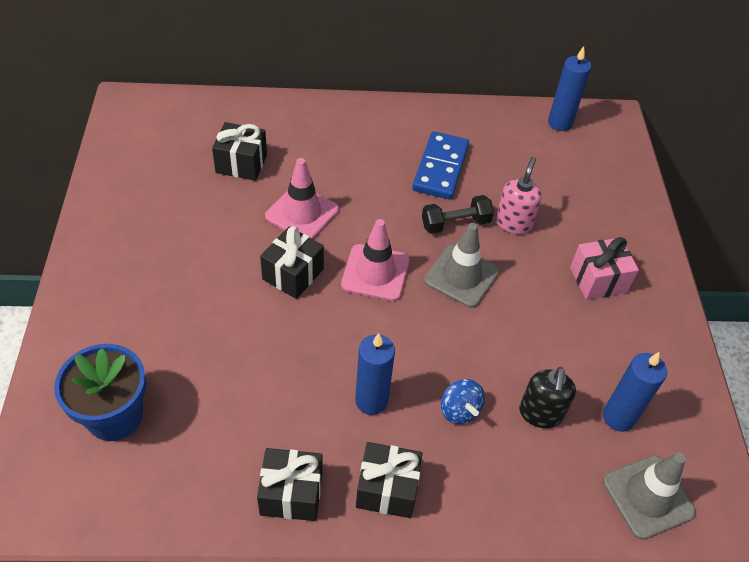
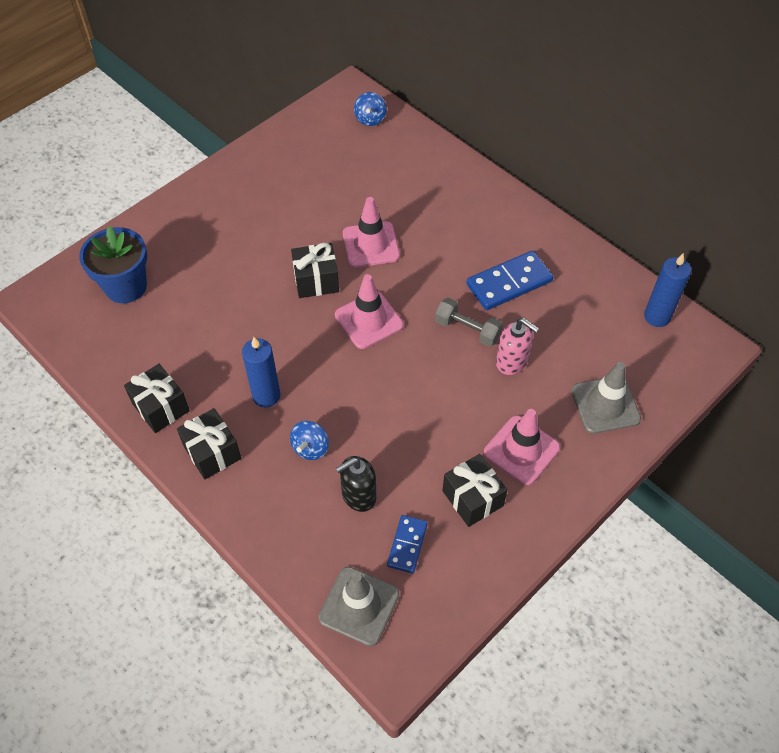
camera: 50 degrees right, 5 degrees up
black gift [212,122,267,181] -> black gift moved to [442,454,507,527]
black dumbbell [422,195,494,234] -> grey dumbbell [435,298,503,347]
grey traffic cone [424,223,499,308] -> grey traffic cone moved to [571,362,641,434]
pink soap dispenser [496,157,542,234] -> pink soap dispenser turned 60 degrees clockwise [496,318,539,375]
pink gift [570,237,639,300] -> pink traffic cone [484,409,560,485]
blue candle [603,352,667,432] -> blue domino [387,515,428,573]
none -> blue spinning top [354,92,387,126]

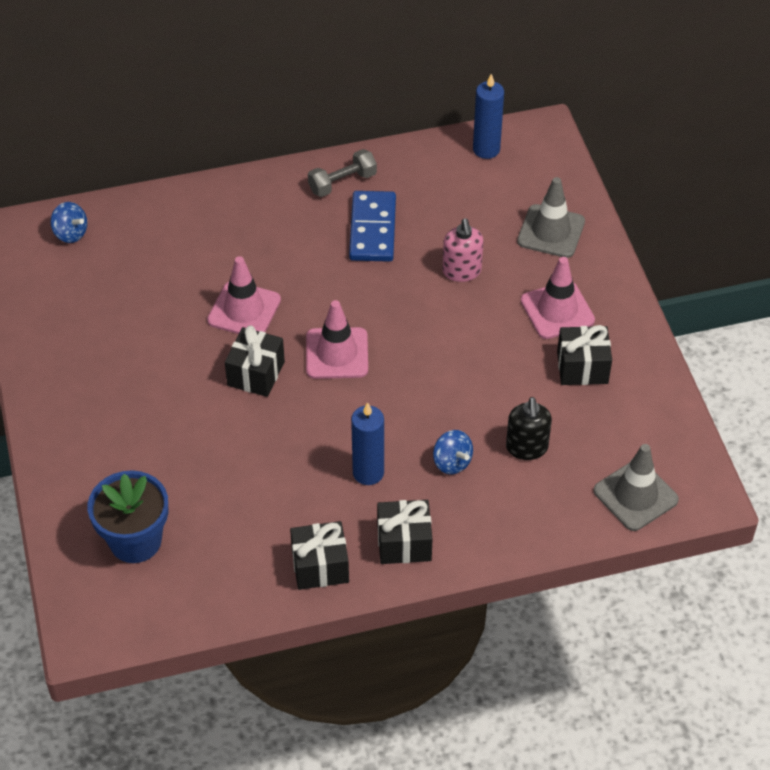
camera: 60 degrees left, 5 degrees down
blue domino [387,515,428,573] -> none
grey dumbbell [435,298,503,347] -> grey dumbbell moved to [308,149,377,197]
pink soap dispenser [496,318,539,375] -> pink soap dispenser turned 105 degrees clockwise [443,218,483,282]

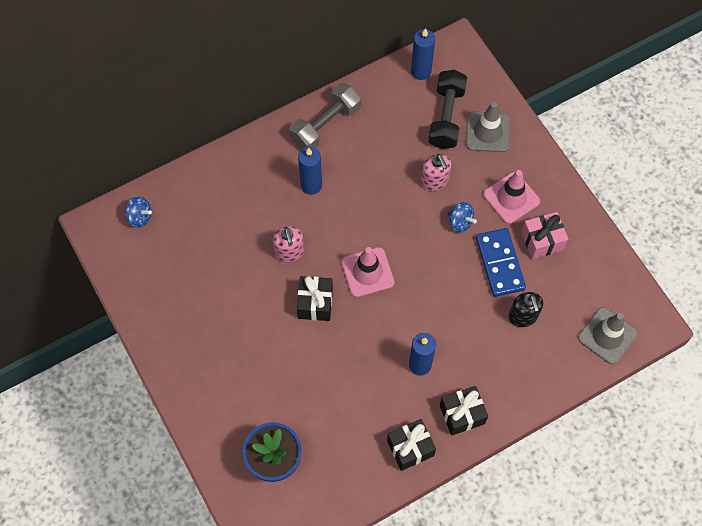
camera: 15 degrees left, 15 degrees up
pink traffic cone [207,256,281,334] -> pink soap dispenser [273,226,304,262]
grey dumbbell [308,149,377,197] -> grey dumbbell [289,83,361,149], size x1.50
blue domino [349,191,396,262] -> blue domino moved to [476,228,526,297]
blue spinning top [433,430,473,474] -> blue spinning top moved to [448,202,477,233]
black gift [557,325,612,385] -> pink gift [521,212,569,259]
none -> blue candle [298,147,322,195]
none -> black dumbbell [428,70,467,149]

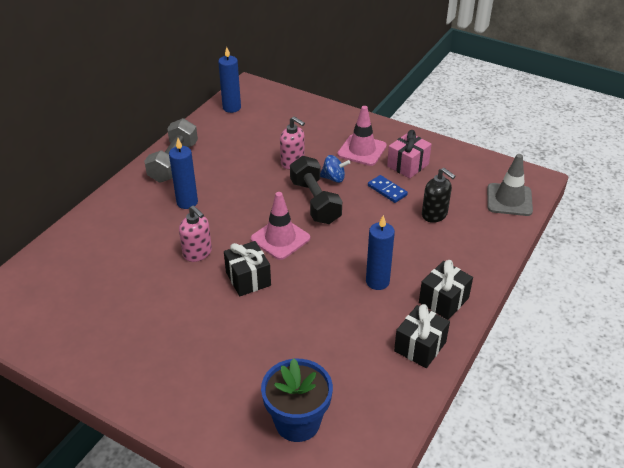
camera: 30 degrees left, 25 degrees down
blue spinning top [125,196,152,228] -> none
black dumbbell [428,70,467,149] -> black dumbbell moved to [290,156,342,224]
grey traffic cone [466,102,510,152] -> none
blue domino [476,228,526,297] -> blue domino [368,175,408,203], size x0.59

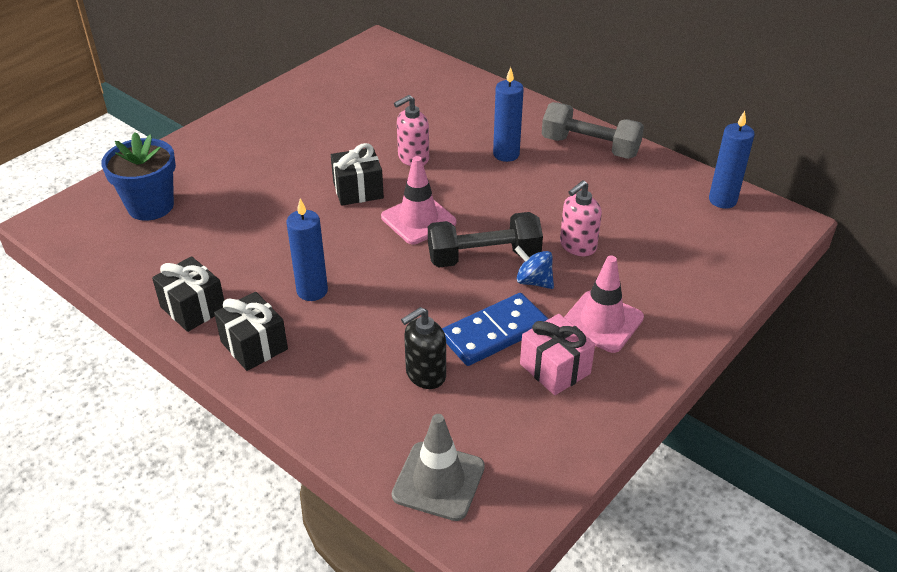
camera: 100 degrees right, 0 degrees up
blue spinning top [320,155,350,183] -> blue spinning top turned 105 degrees clockwise [514,246,554,289]
blue domino [368,175,408,203] -> blue domino [442,293,548,366], size x1.69

